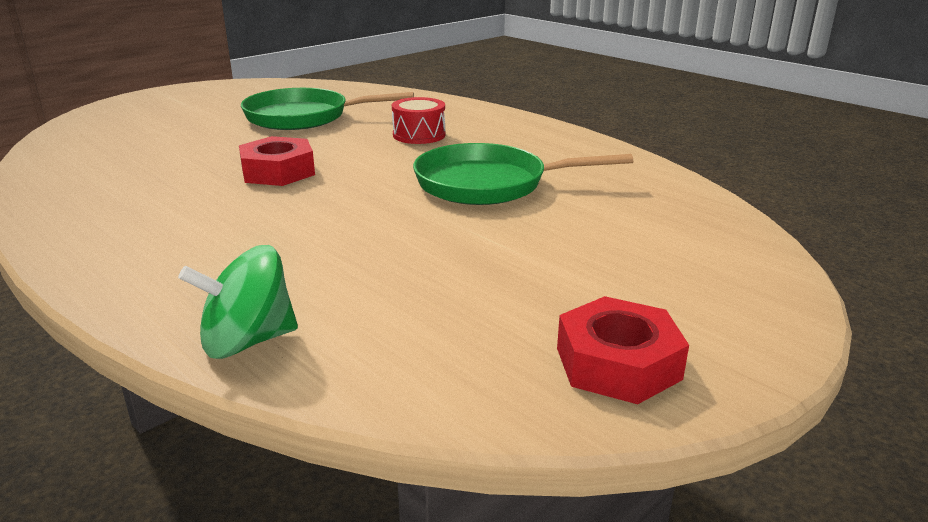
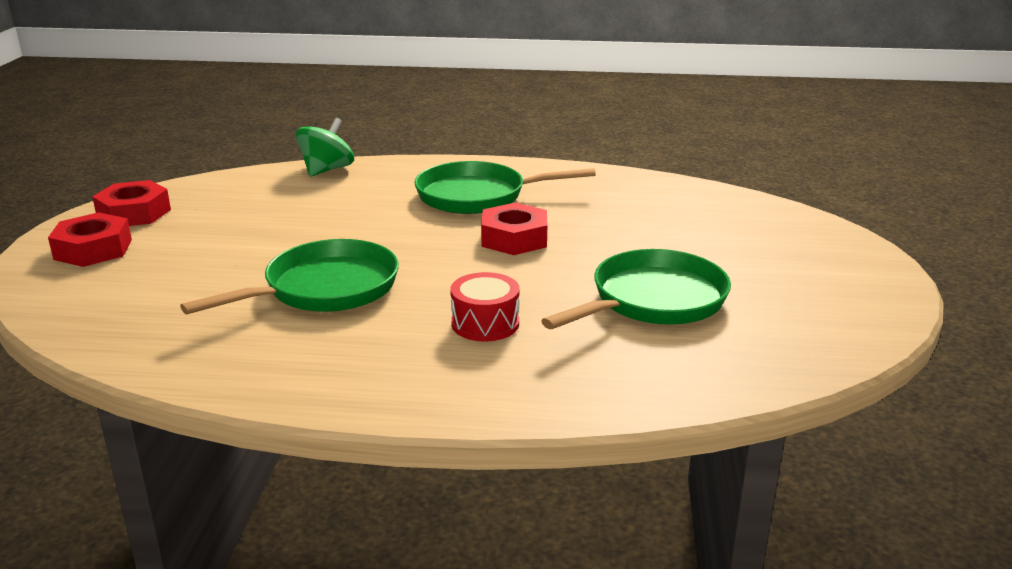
camera: 140 degrees right, 0 degrees up
none -> red nut [48,212,132,267]
none -> green pan [415,161,596,214]

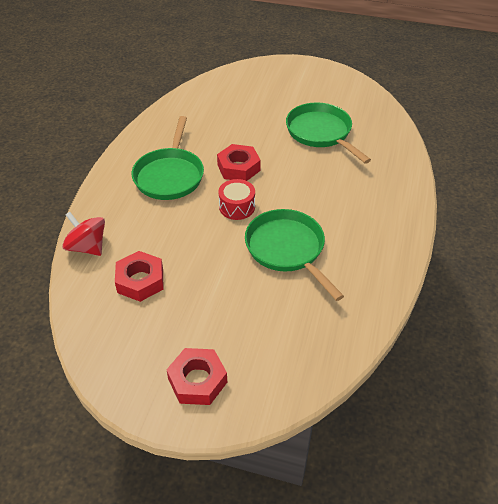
camera: 80 degrees left, 20 degrees up
red nut [92,180,171,226] -> red nut moved to [115,251,163,302]
green spinning top [296,118,354,176] -> red spinning top [62,212,105,256]
red drum [450,272,520,341] -> red drum moved to [218,179,255,220]

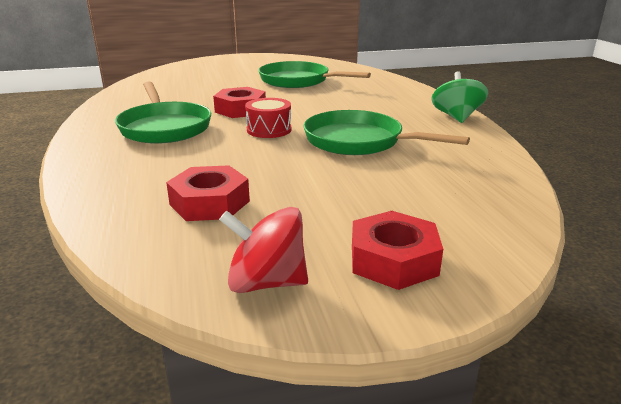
camera: 30 degrees left, 20 degrees down
red spinning top [62,212,105,256] -> red spinning top moved to [219,207,308,293]
none -> green spinning top [431,71,488,123]

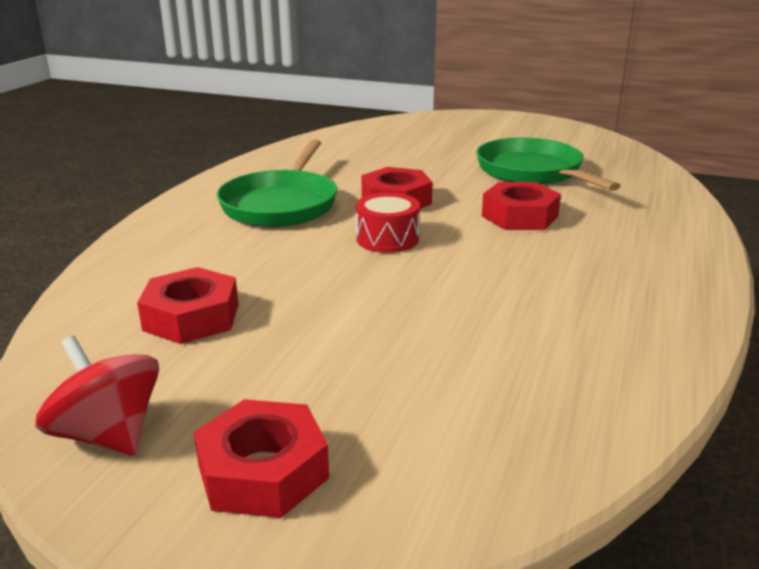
camera: 35 degrees right, 0 degrees up
green pan [303,110,470,155] -> none
green spinning top [431,71,488,123] -> none
none -> red nut [482,182,561,230]

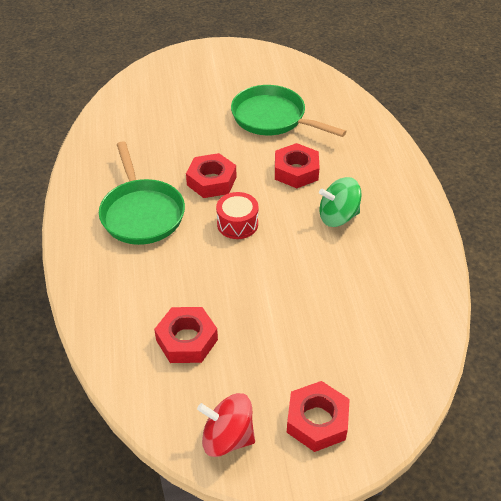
camera: 30 degrees left, 20 degrees up
none -> green spinning top [319,177,361,227]

